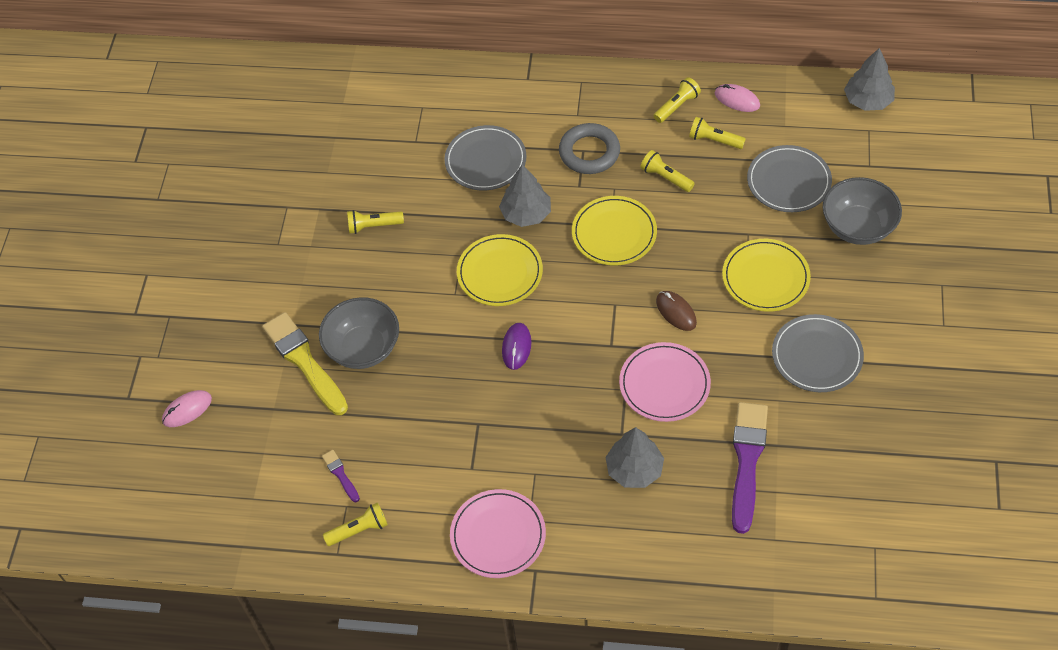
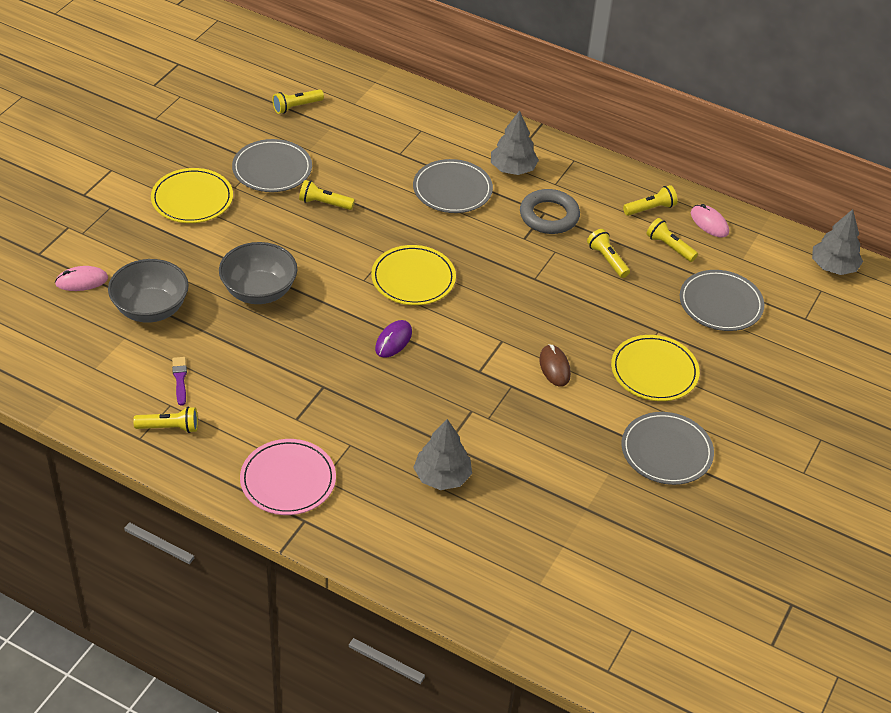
camera: 15 degrees right, 10 degrees down
yellow brush [262,312,348,415] -> none
grey tree [499,165,551,227] -> grey tree moved to [491,110,539,175]
yellow plate [572,196,657,266] -> yellow plate moved to [151,168,233,223]
pink plate [619,342,711,422] -> none
purple brush [732,402,768,534] -> none
grey bowl [823,177,902,245] -> grey bowl moved to [108,259,189,323]
none -> grey plate [232,139,312,192]
none -> yellow flashlight [272,89,324,114]

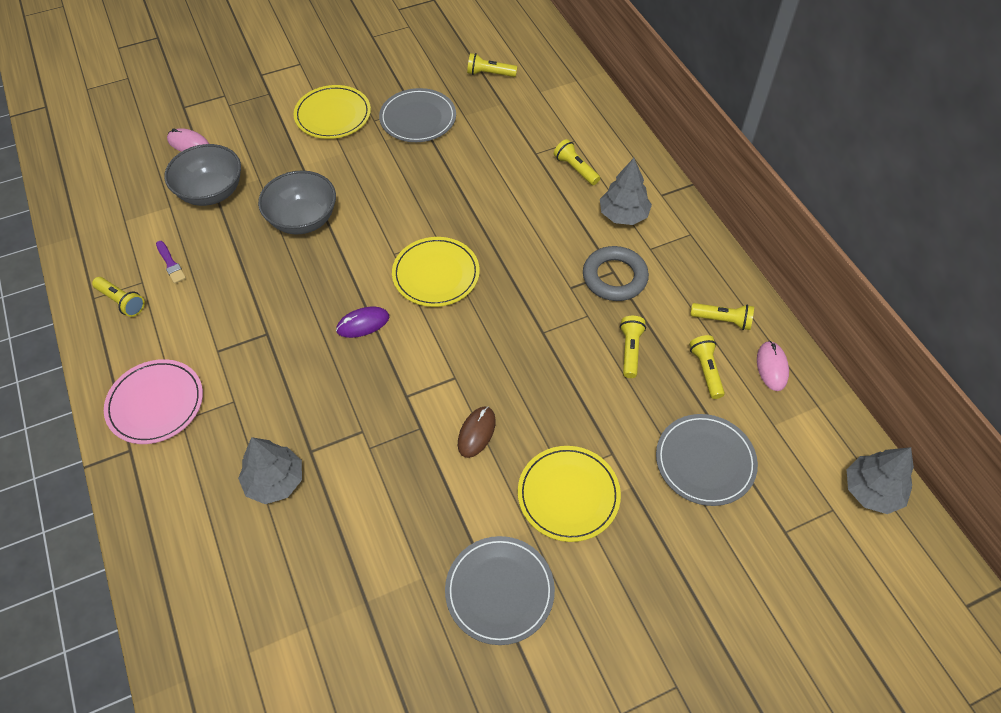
camera: 40 degrees right, 10 degrees up
purple brush [172,357,187,406] -> purple brush turned 120 degrees clockwise [156,241,186,284]
yellow flashlight [299,180,355,210] -> yellow flashlight moved to [554,139,600,185]
grey plate [413,159,493,213] -> none

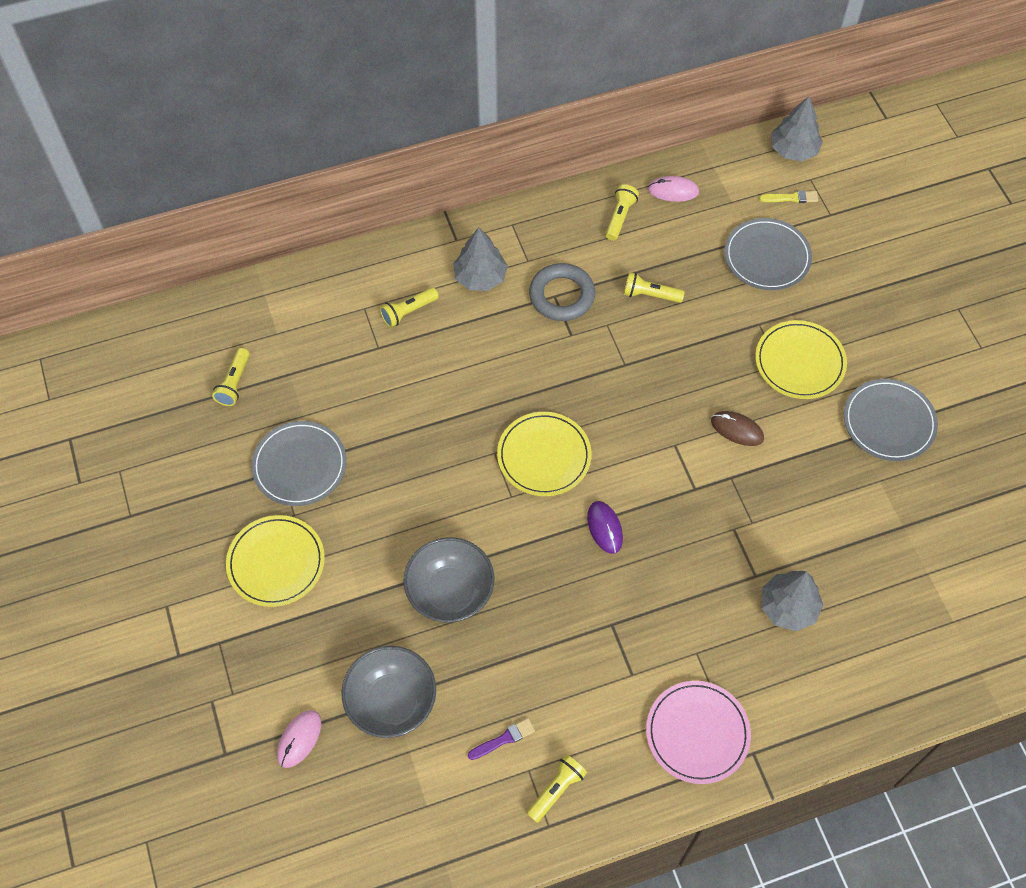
camera: 85 degrees left, 5 degrees up
yellow flashlight [689,335,725,399] -> none
none -> yellow brush [759,190,818,203]

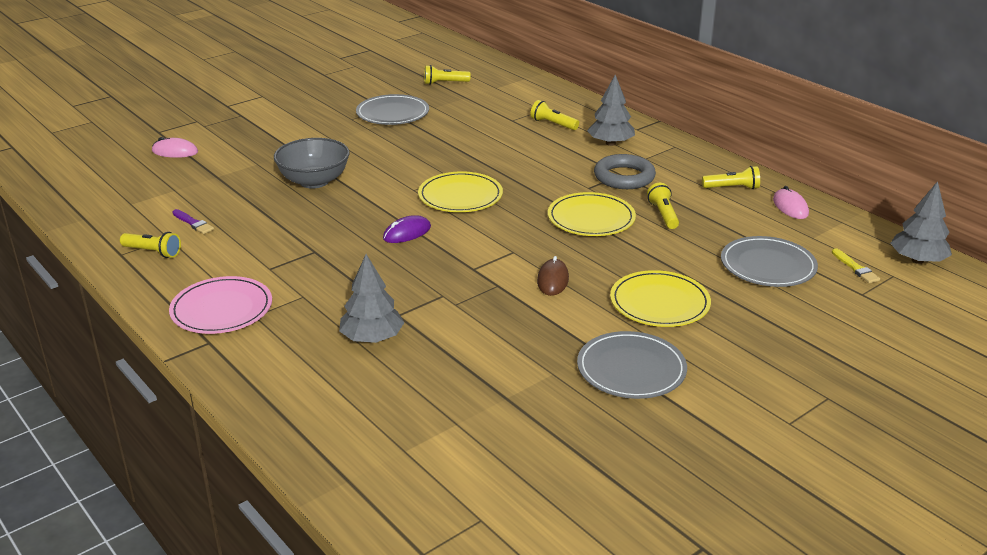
camera: 70 degrees right, 30 degrees down
yellow plate [226,515,325,607] -> yellow plate moved to [548,192,636,236]
grey bowl [342,646,436,738] -> none

